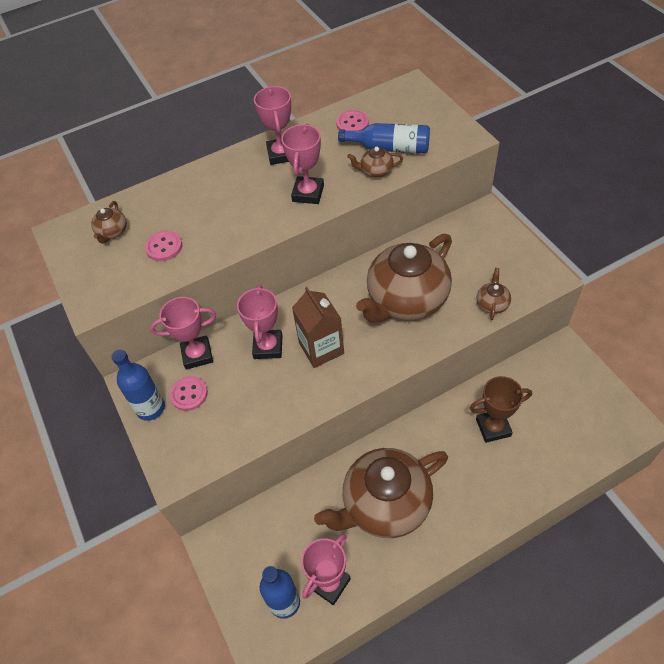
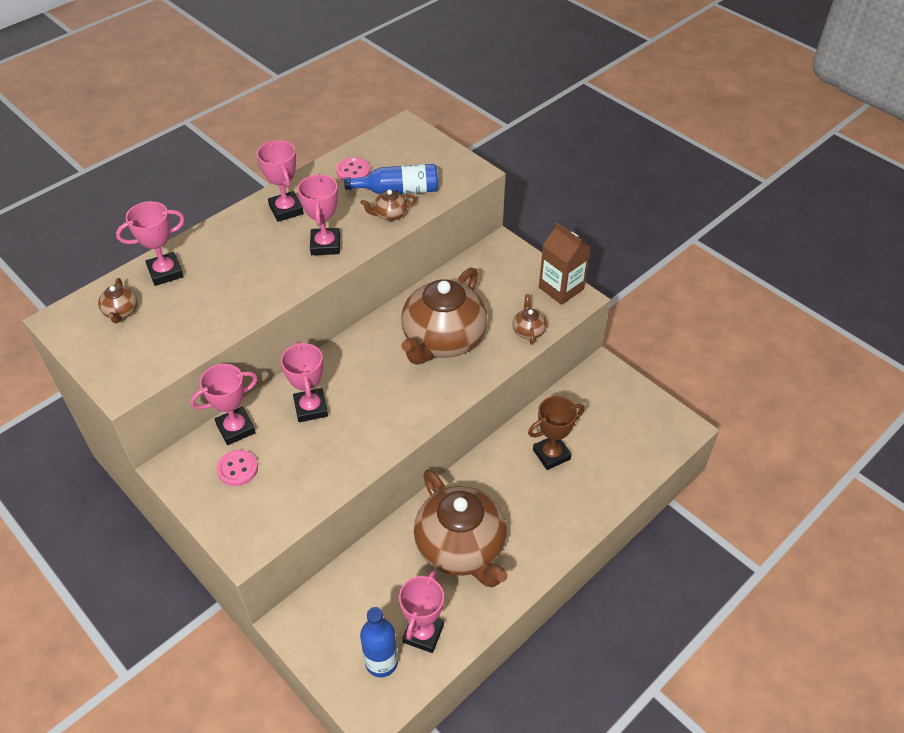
camera: 20 degrees left, 5 degrees down
blue bottle [112,349,165,421] -> none
pink button [145,231,182,261] -> none
brown carton [292,287,344,368] -> brown carton moved to [539,223,591,305]
brown teapot [314,448,448,538] -> brown teapot turned 75 degrees counterclockwise [414,469,508,587]
none -> pink trophy [116,201,185,286]

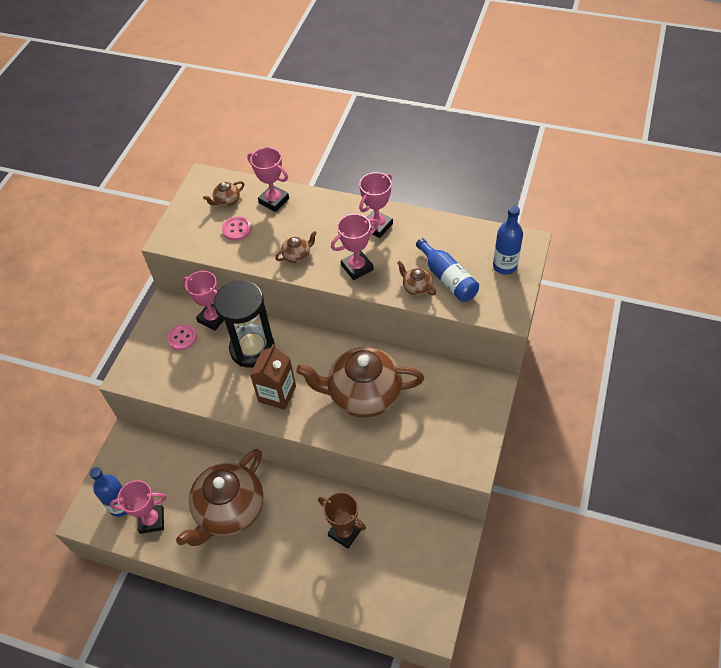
camera: 65 degrees right, 5 degrees up
pink trophy [281,341,328,422] -> black hourglass [214,280,275,368]
pink button [336,157,370,181] -> pink button moved to [222,216,252,241]
brown teapot [513,294,547,345] -> brown teapot moved to [275,231,317,263]
brown carton [539,223,591,305] -> brown carton moved to [250,344,296,410]
none -> blue bottle [493,206,523,275]

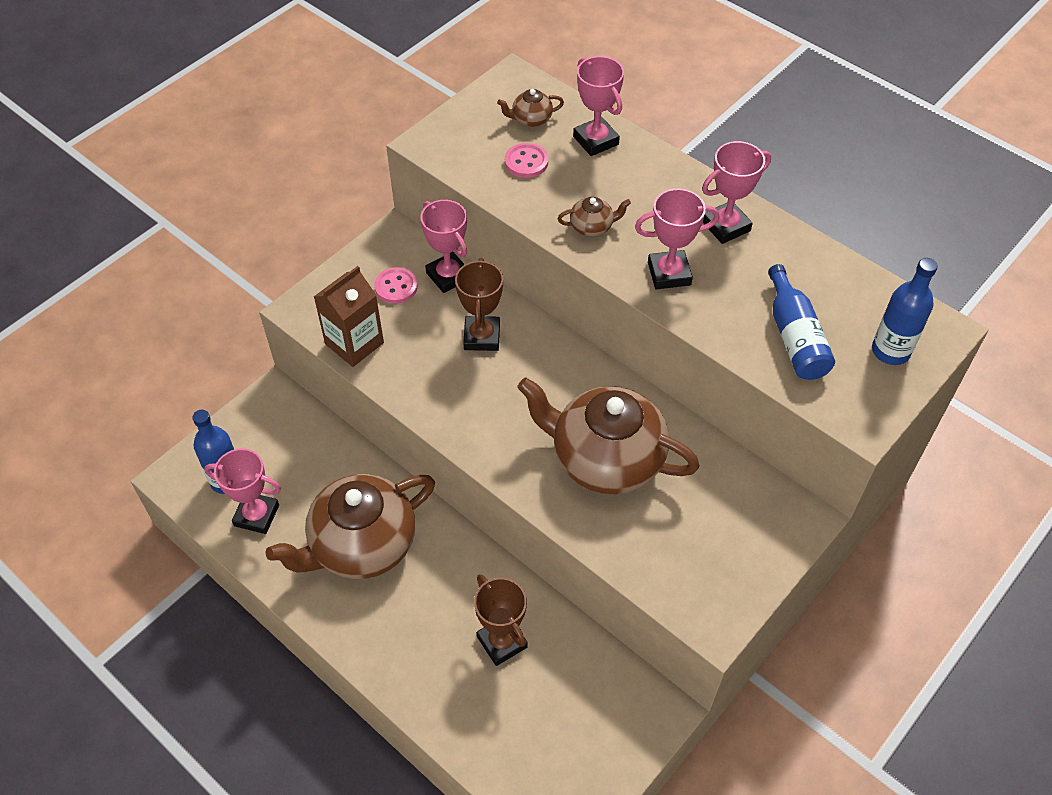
camera: 20 degrees right, 0 degrees up
black hourglass [214,280,275,368] -> brown trophy [455,258,503,351]
brown carton [250,344,296,410] -> brown carton moved to [314,266,384,367]
brown teapot [397,261,436,296] -> none

